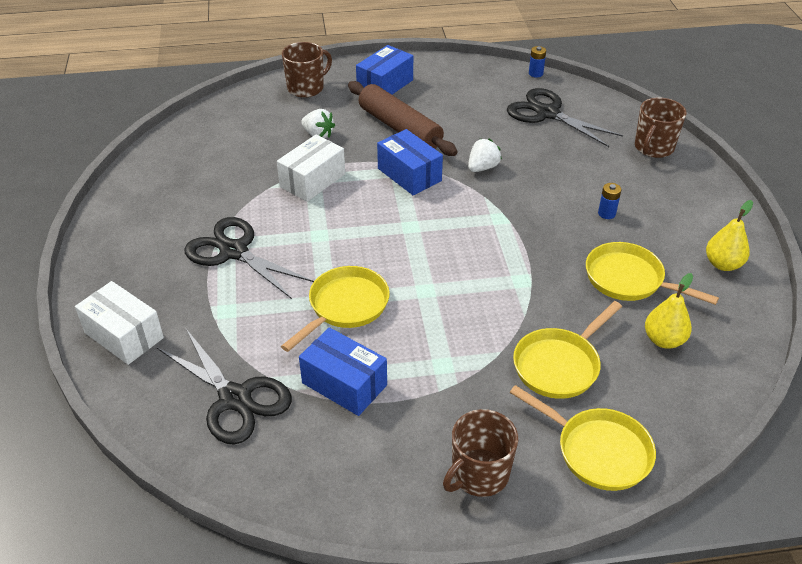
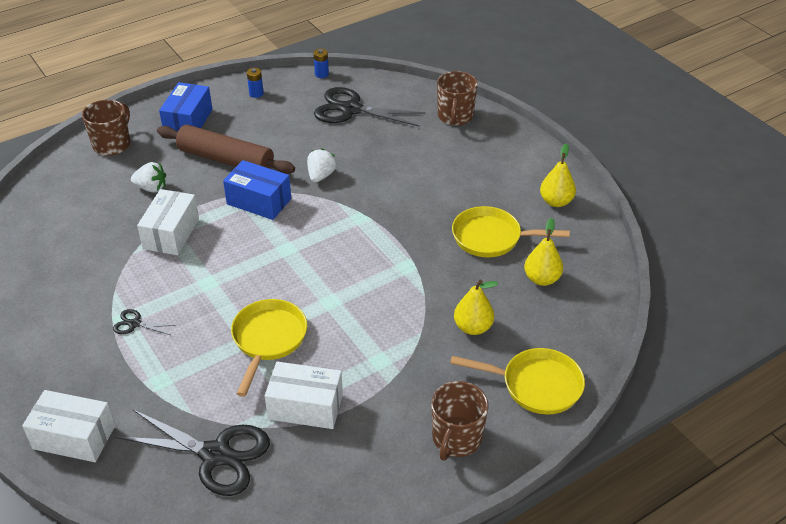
camera: 25 degrees left, 0 degrees up
black scissors [184,217,314,299] -> black scissors [113,309,177,335], size x0.45
blue box [299,327,387,416] -> white box [265,361,343,429]
yellow pan [513,301,622,399] -> yellow pear [454,279,498,335]
blue battery [598,183,622,219] -> blue battery moved to [247,68,264,98]

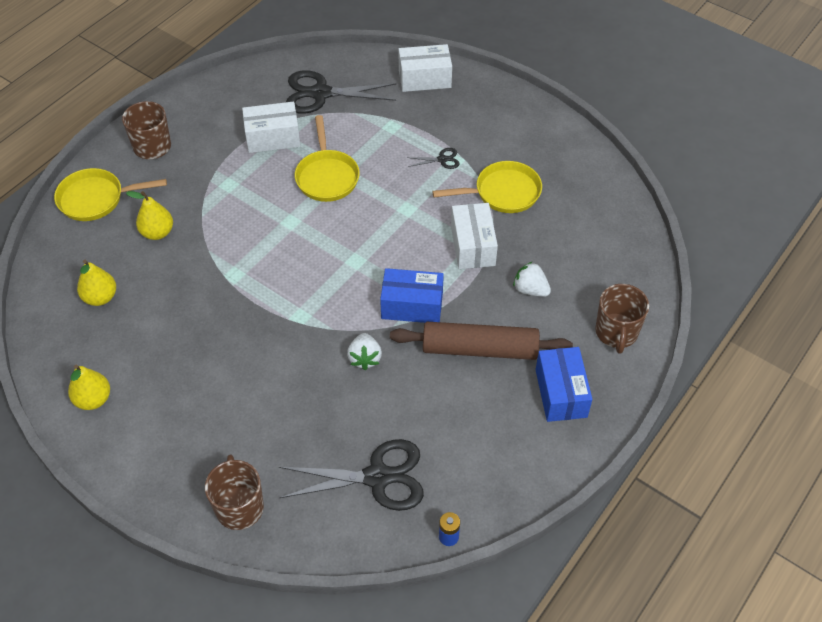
camera: 160 degrees right, 10 degrees up
white strawberry [131,162,166,193] -> white strawberry turned 45 degrees clockwise [513,262,551,297]
blue battery [247,68,264,98] -> none
yellow pan [452,206,570,257] -> yellow pan moved to [432,161,542,213]

